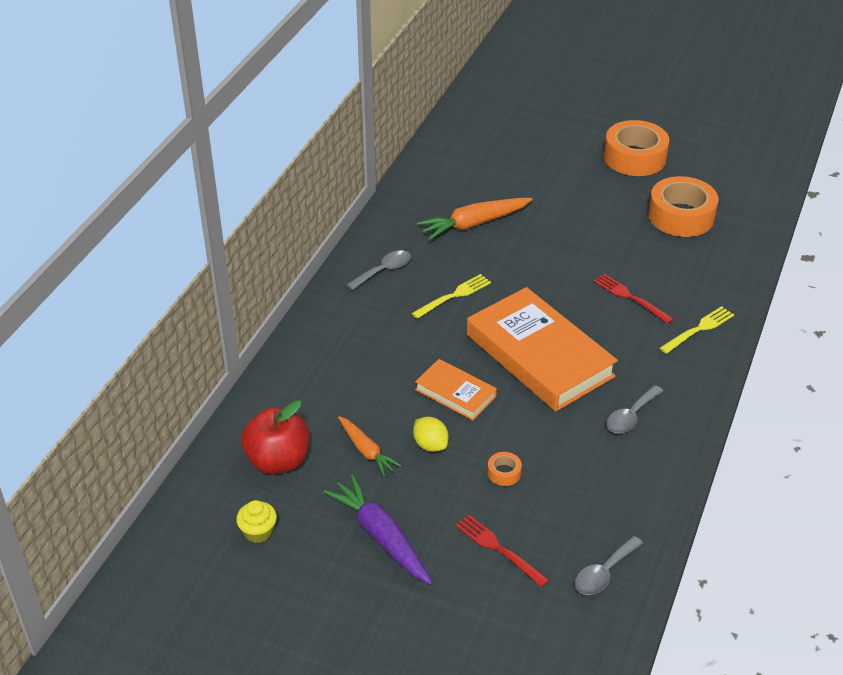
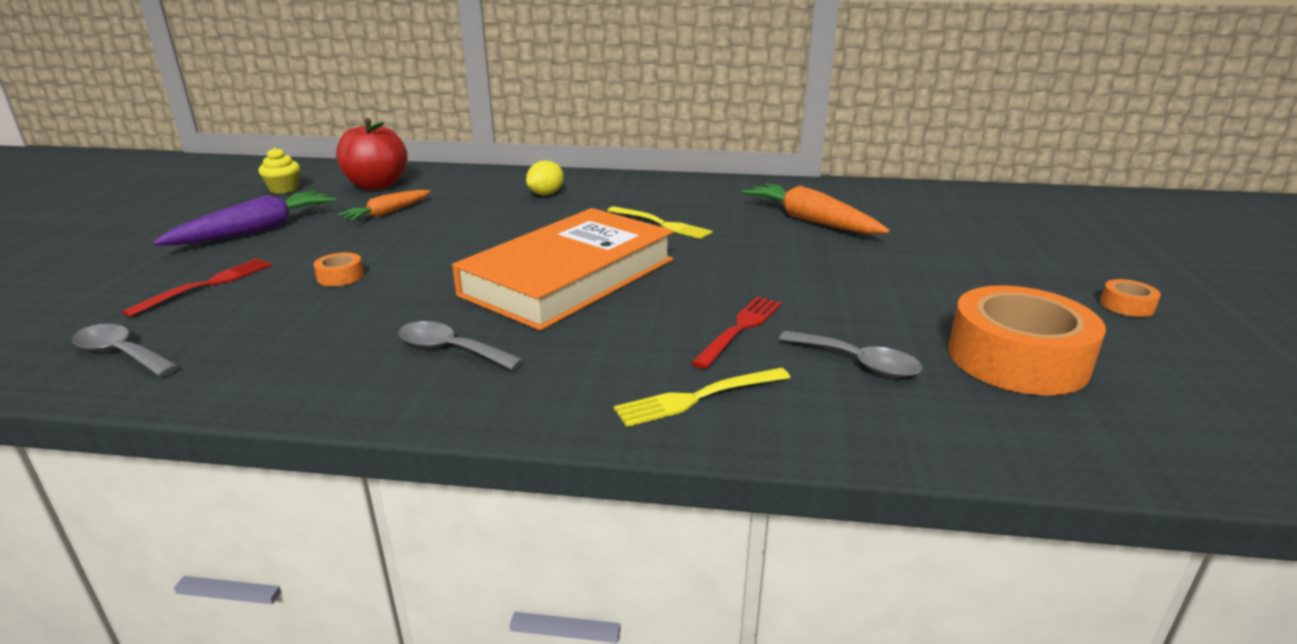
camera: 75 degrees right, 15 degrees down
grey spoon [346,250,411,290] -> grey spoon moved to [779,331,923,377]
yellow lemon [413,417,449,452] -> yellow lemon moved to [526,161,564,195]
orange book [415,359,497,420] -> none
orange tape [604,120,669,176] -> orange tape [1100,279,1161,317], size x0.42
yellow fork [660,306,734,354] -> yellow fork turned 120 degrees clockwise [614,368,790,427]

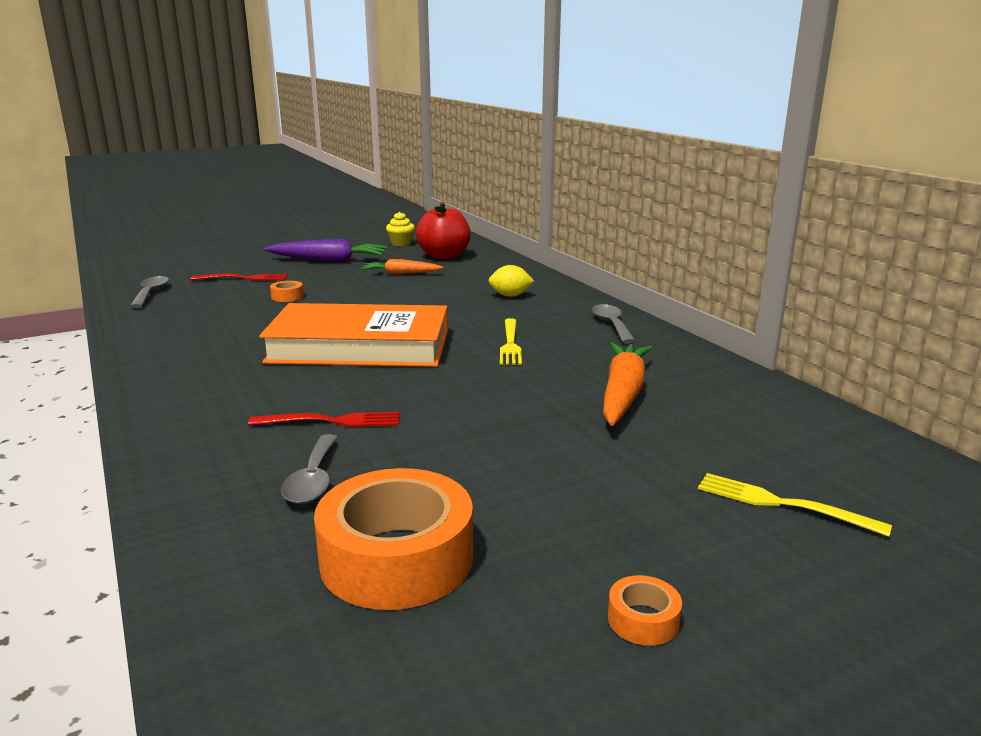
camera: 55 degrees right, 5 degrees down
grey spoon [398,321,523,370] -> grey spoon moved to [592,304,636,343]
yellow fork [614,368,790,427] -> yellow fork moved to [698,473,892,537]

